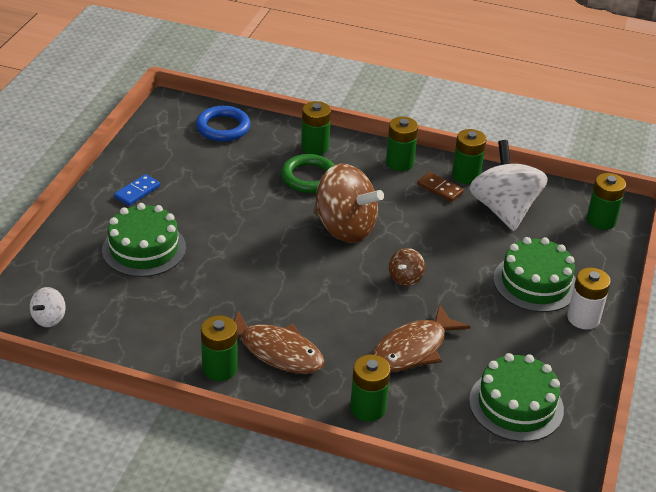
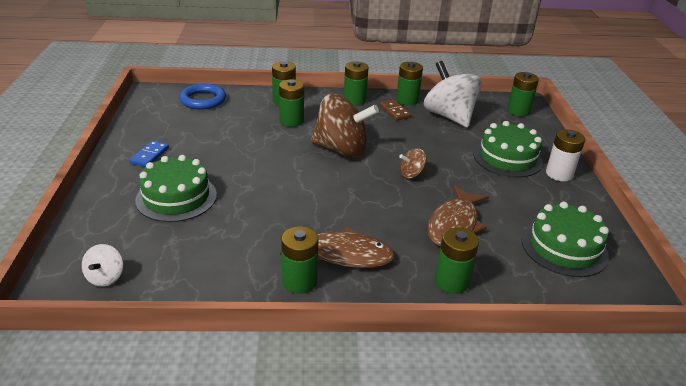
camera: 20 degrees left, 5 degrees down
green ring [281,154,334,193] -> green battery [279,79,304,127]
brown spinning top [389,248,425,286] -> brown spinning top turned 60 degrees clockwise [399,148,427,179]
brown domino [417,172,464,202] -> brown domino turned 45 degrees clockwise [380,99,411,120]

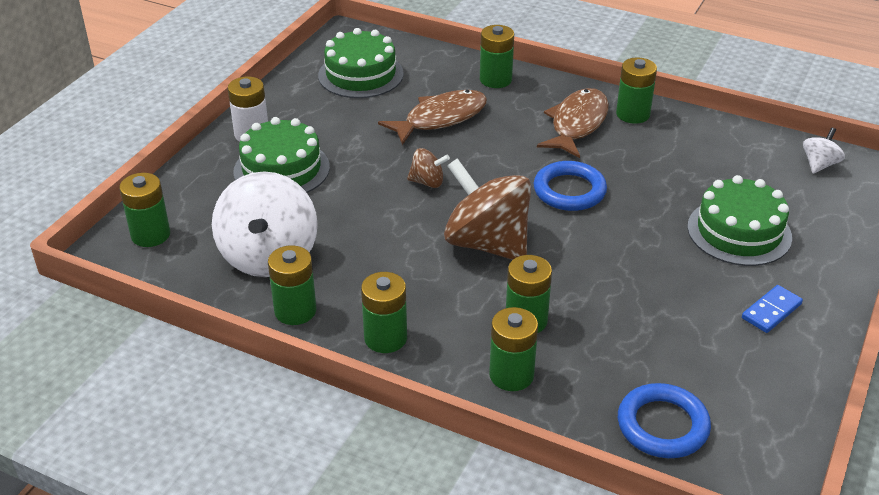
camera: 150 degrees left, 5 degrees up
brown fish [280,227,395,268] -> brown fish turned 75 degrees clockwise [537,88,609,158]
brown domino [380,99,411,120] -> none
none -> blue ring [534,161,607,211]

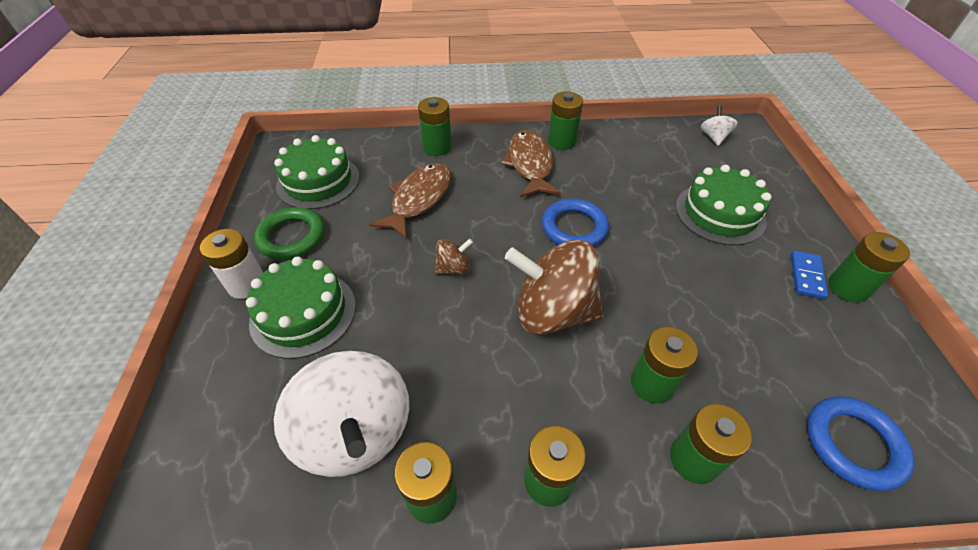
camera: 30 degrees left, 10 degrees up
green battery [119,173,170,247] -> green battery moved to [828,232,910,303]
none -> green ring [254,207,325,260]

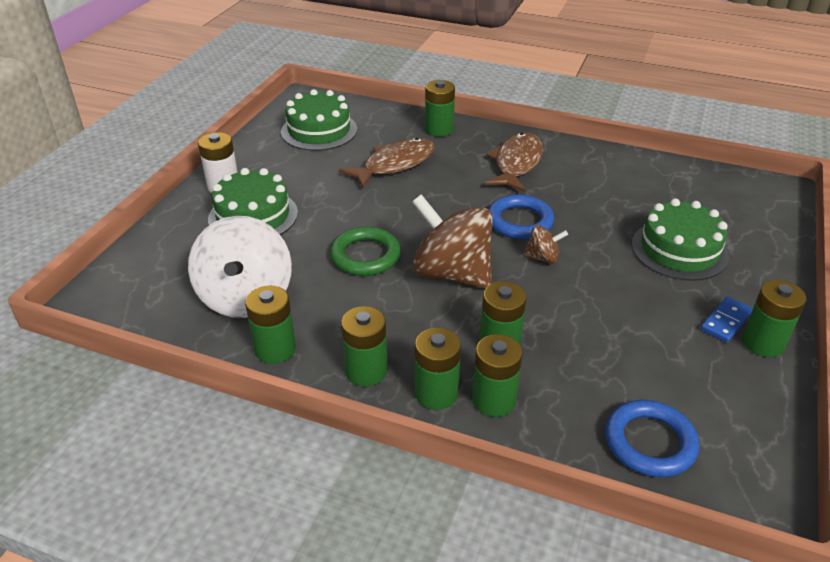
camera: 25 degrees right, 10 degrees down
green ring [254,207,325,260] -> green ring moved to [330,227,401,276]
brown spinning top [434,238,473,275] -> brown spinning top moved to [523,225,568,263]
green battery [548,92,583,150] -> green battery moved to [415,328,461,410]
white spinning top [701,106,738,146] -> none

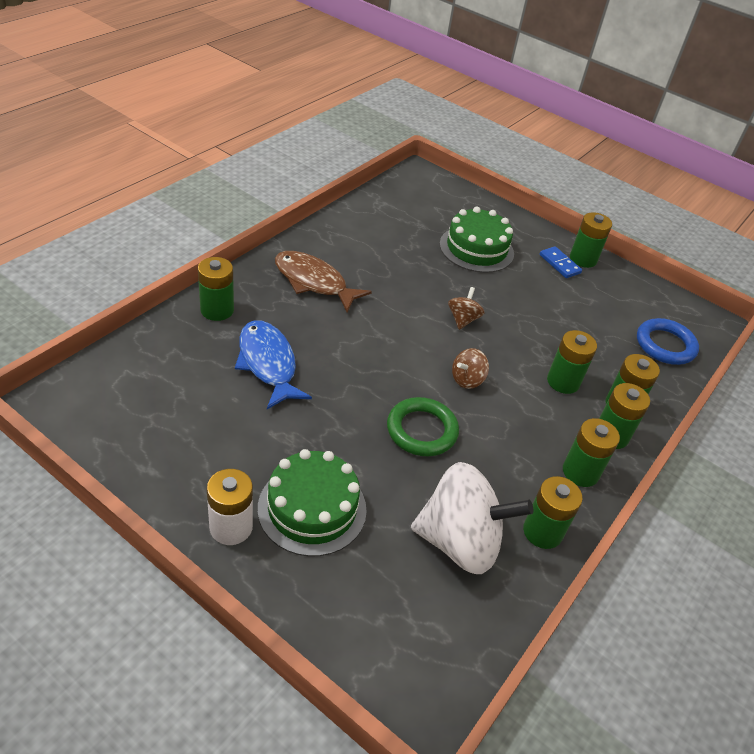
camera: 80 degrees left, 5 degrees up
green cake [281,89,357,151] -> none
brown fish [339,138,435,188] -> blue fish [235,320,312,409]
brown spinning top [412,194,493,289] -> brown spinning top [452,348,489,389], size x0.45
blue ring [489,195,554,239] -> none

